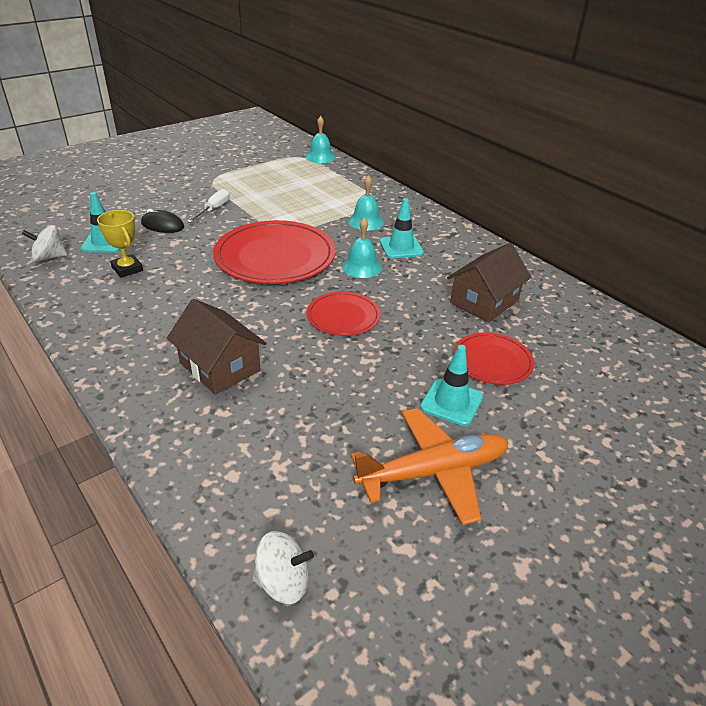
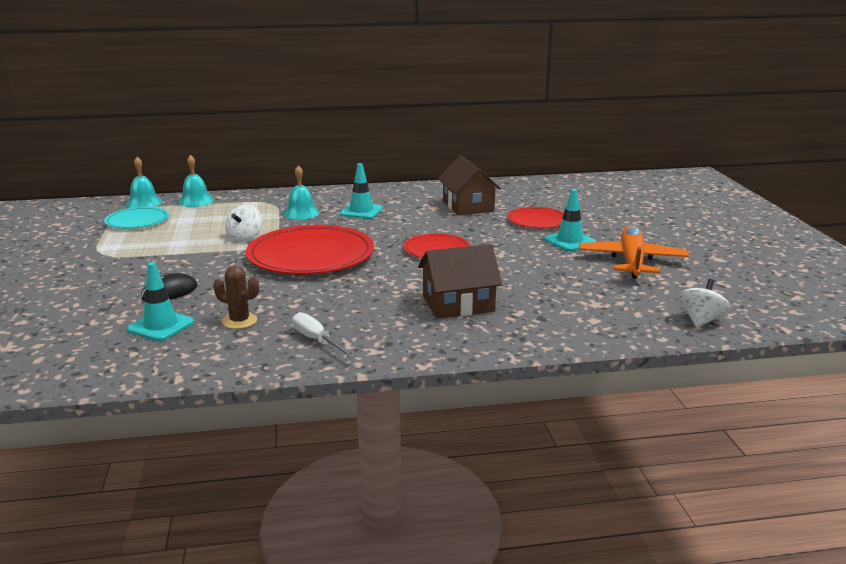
camera: 60 degrees left, 15 degrees down
white spinning top [22,225,67,262] -> white spinning top moved to [225,205,262,242]
yellow trophy [97,210,143,278] -> brown cactus [213,266,259,329]
white screwdriver [187,189,230,223] -> white screwdriver moved to [292,312,356,358]
turquoise bell [342,217,382,278] -> turquoise bell moved to [178,155,214,207]
none -> turquoise plate [104,207,169,229]

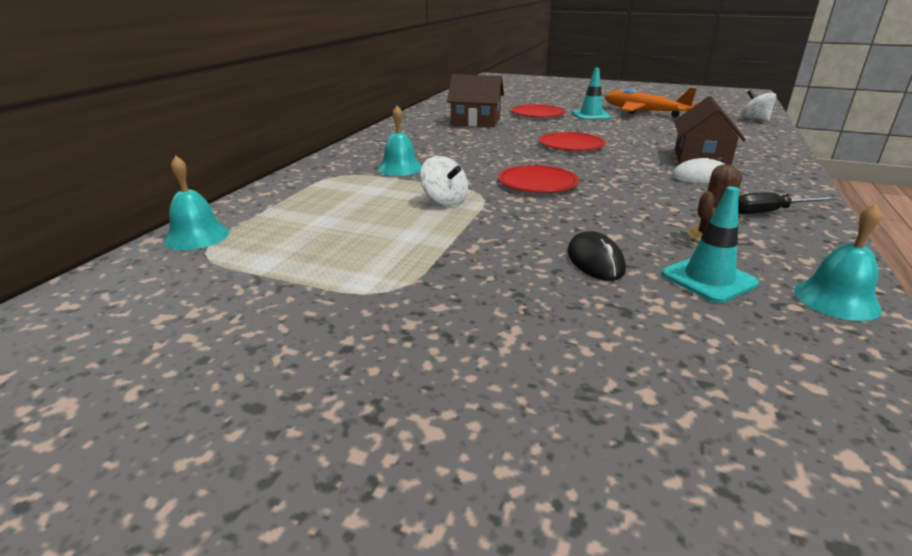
camera: 60 degrees left, 5 degrees up
turquoise plate [104,207,169,229] -> none
turquoise bell [178,155,214,207] -> turquoise bell moved to [794,204,882,321]
red plate [246,225,374,275] -> red plate [498,165,579,193], size x0.54
white screwdriver [292,312,356,358] -> black screwdriver [738,192,837,214]
turquoise traffic cone [340,163,383,219] -> none
none -> white mouse [671,157,726,183]

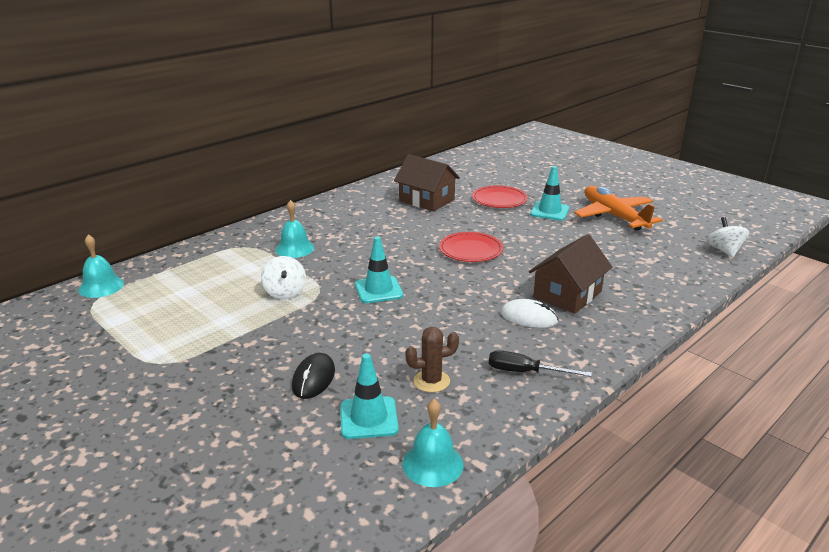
camera: 25 degrees right, 0 degrees up
red plate [498,165,579,193] -> turquoise traffic cone [355,236,403,303]

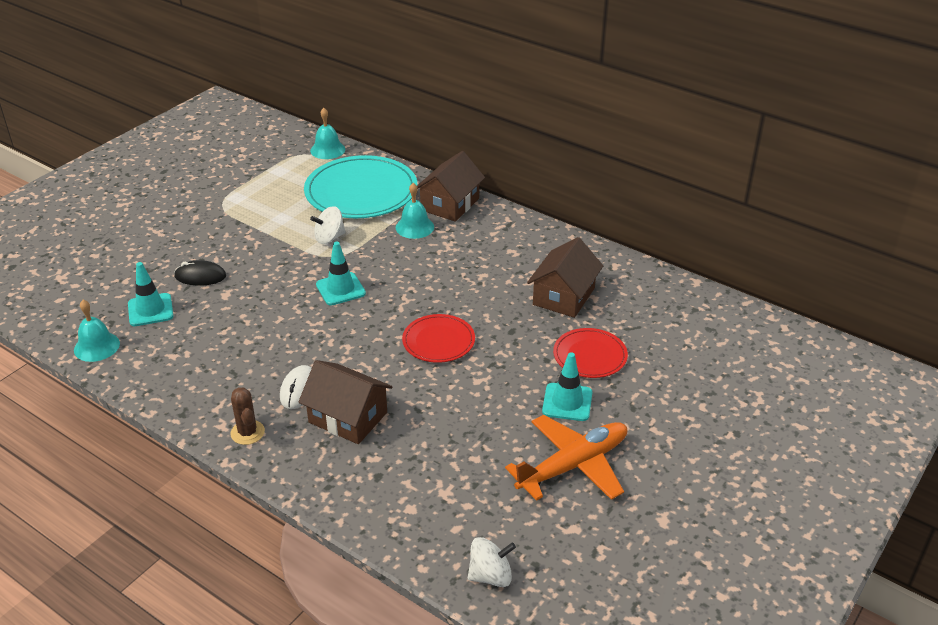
camera: 80 degrees right, 10 degrees up
brown cactus [405,327,459,393] -> brown cactus moved to [230,387,265,445]
black screwdriver [489,350,592,377] -> none
none -> turquoise plate [304,155,417,218]
none -> brown house [417,151,485,222]

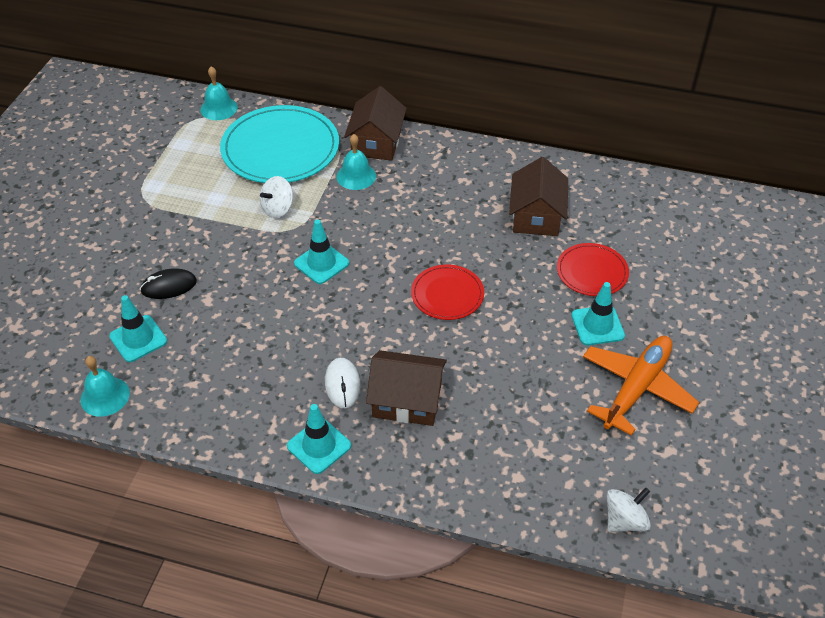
camera: 20 degrees left, 10 degrees up
brown cactus [230,387,265,445] -> turquoise traffic cone [287,404,351,474]

